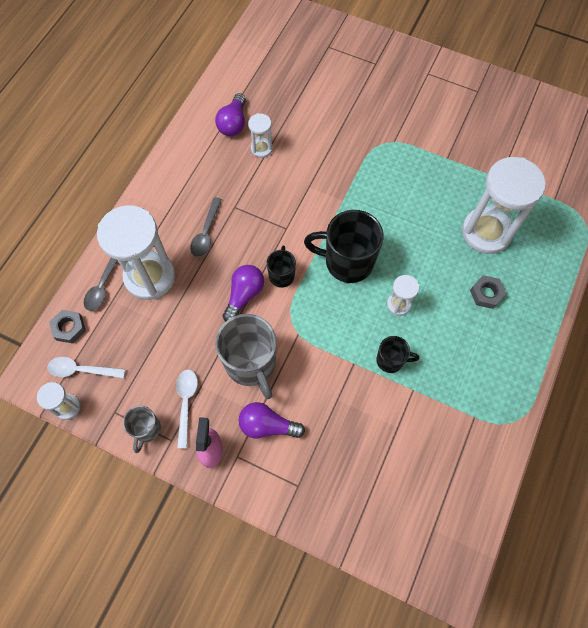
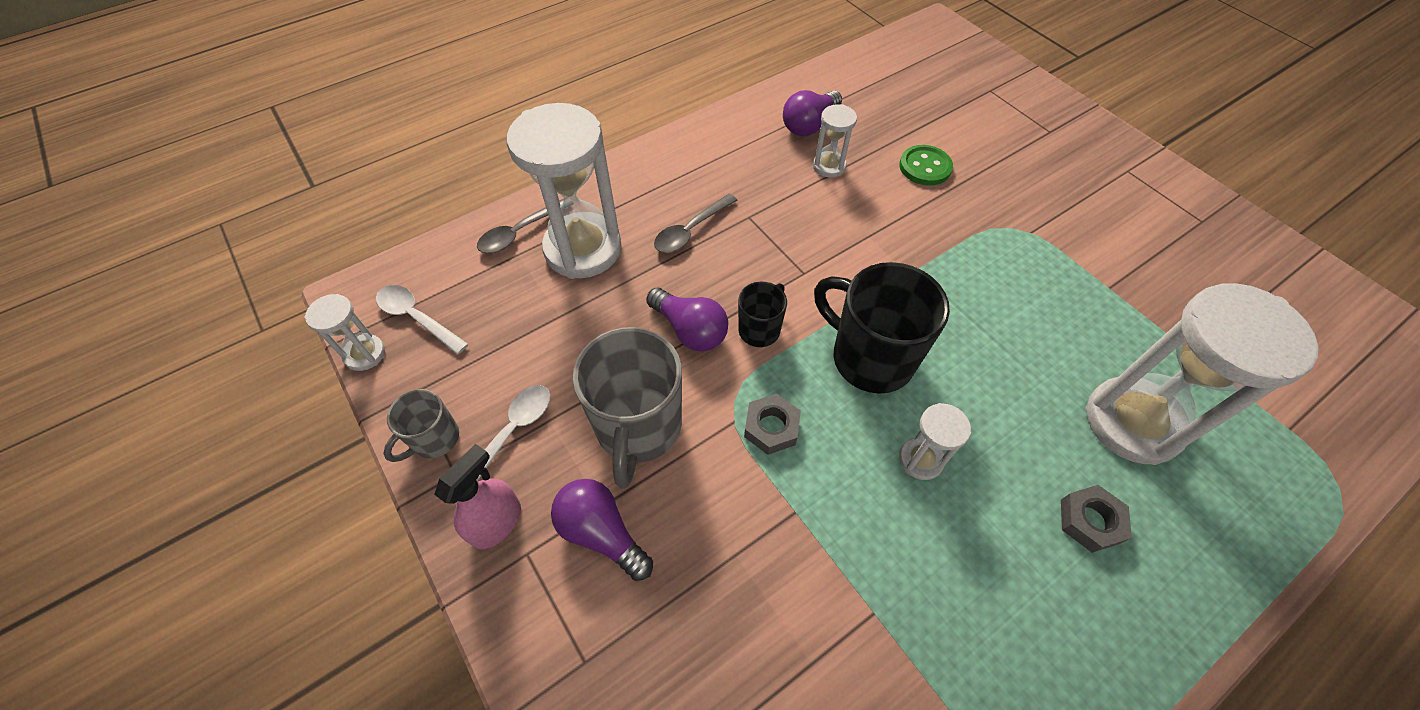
camera: 30 degrees right, 10 degrees down
grey nut [49,310,86,343] -> grey nut moved to [744,394,801,455]
purple light bulb [223,265,264,322] -> purple light bulb turned 75 degrees clockwise [646,288,728,352]
black mug [376,336,419,373] -> none
none -> green button [899,145,953,186]

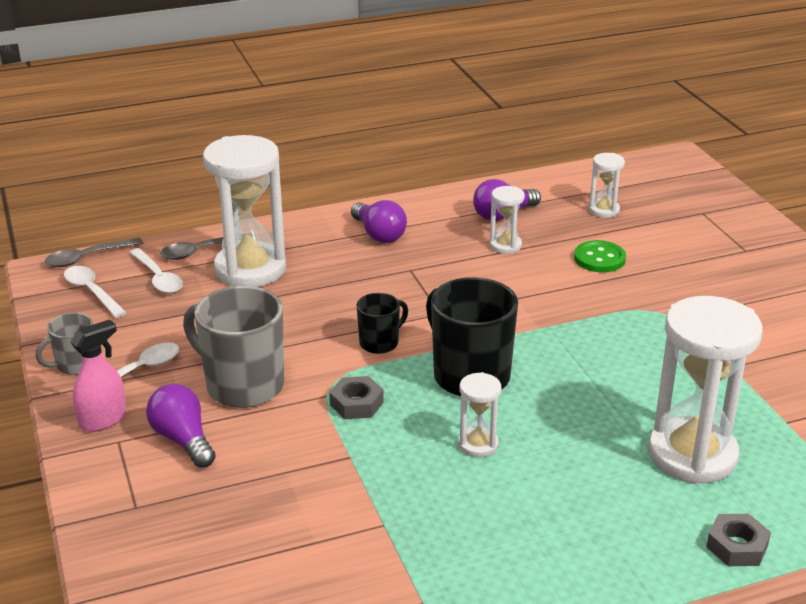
camera: 15 degrees right, 25 degrees down
white hourglass [304,294,385,371] -> white hourglass moved to [589,153,625,218]
grey mug [573,327,682,489] -> grey mug turned 105 degrees clockwise [183,286,284,408]
purple light bulb [646,288,728,352] -> purple light bulb moved to [351,200,407,243]
grey spoon [654,193,737,253] -> grey spoon moved to [45,237,143,267]
grey nut [1061,485,1132,553] -> grey nut moved to [706,514,771,566]
none -> white spoon [129,248,183,293]

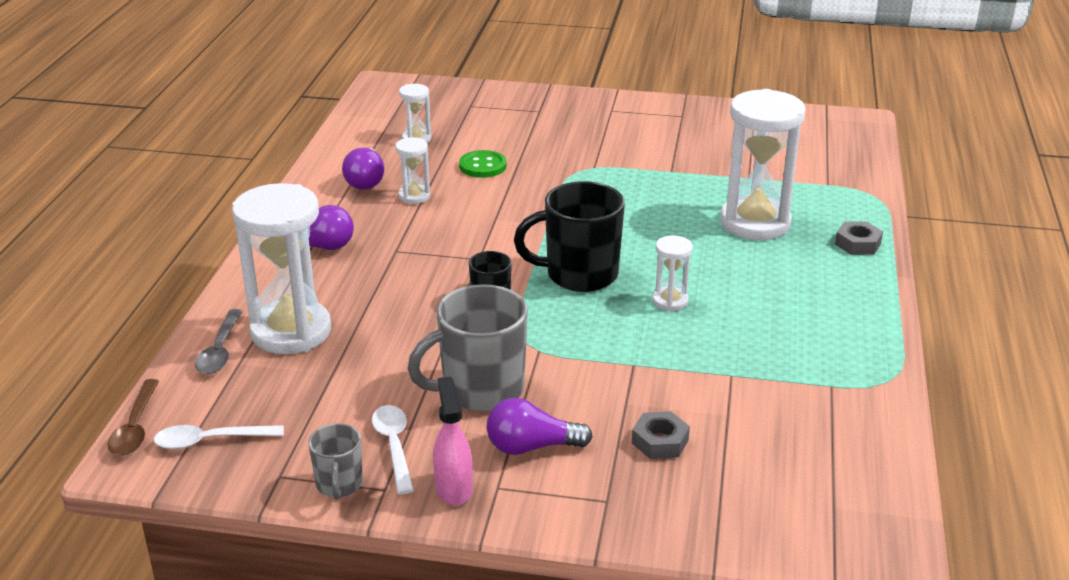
camera: 60 degrees left, 0 degrees up
grey spoon [45,237,143,267] -> brown spoon [107,379,159,456]
white spoon [129,248,183,293] -> none
grey nut [329,376,384,419] -> grey nut moved to [632,411,690,459]

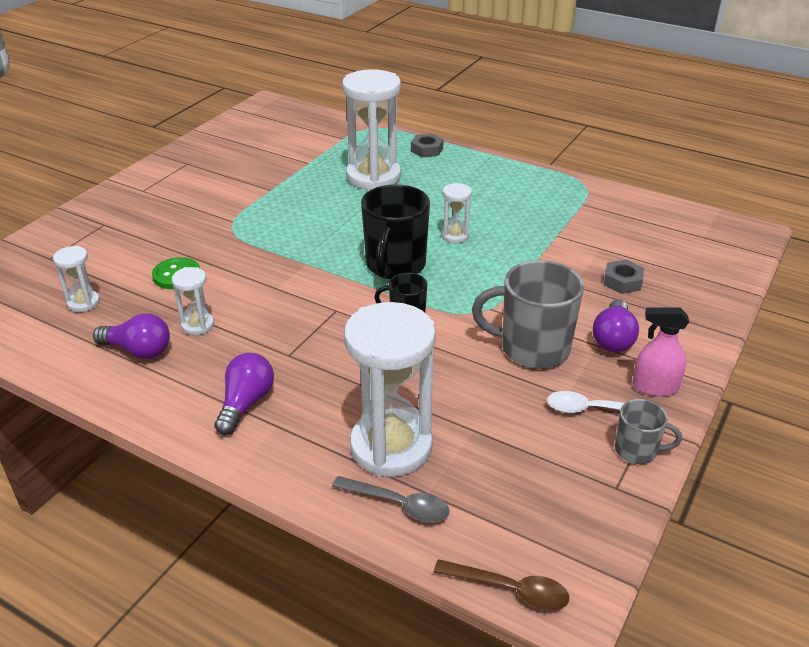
camera: 70 degrees left, 5 degrees up
white spoon [154,425,284,449] -> none
grey mug [408,284,528,412] -> grey mug turned 105 degrees clockwise [472,260,584,369]

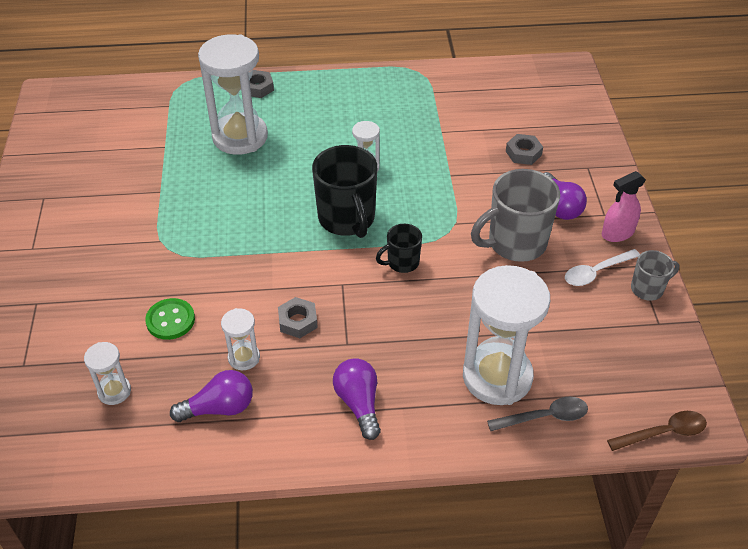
camera: 35 degrees left, 10 degrees up
none -> grey nut [278,297,318,338]

